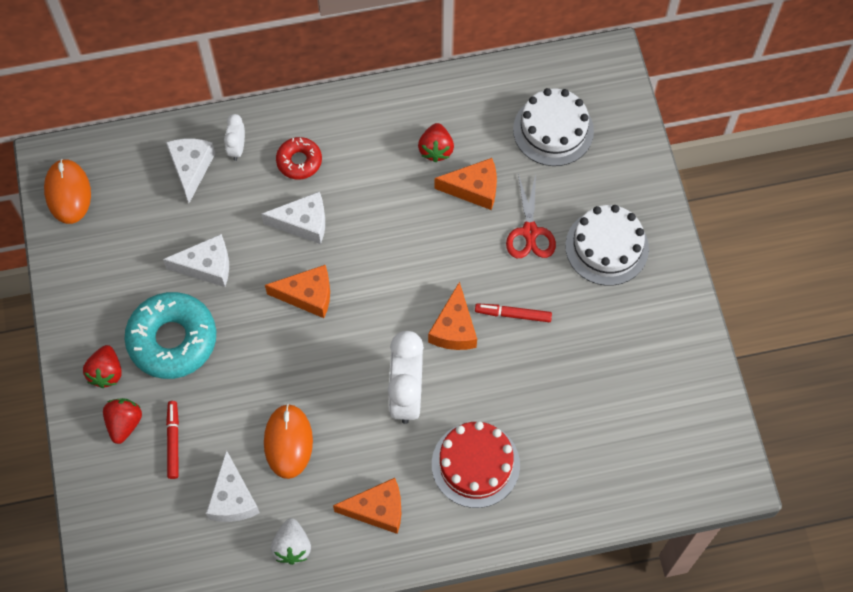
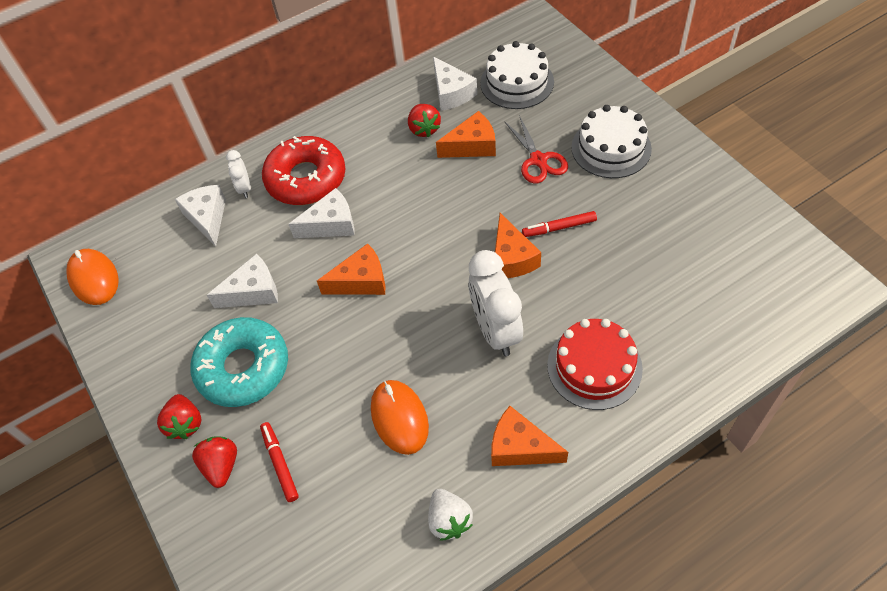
camera: 15 degrees left, 10 degrees down
white cheese [206,450,260,522] -> white cheese moved to [433,57,477,111]
red donut [276,137,322,180] -> red donut [262,136,346,205], size x1.87
orange cheese [333,478,401,534] -> orange cheese turned 135 degrees counterclockwise [491,406,568,466]

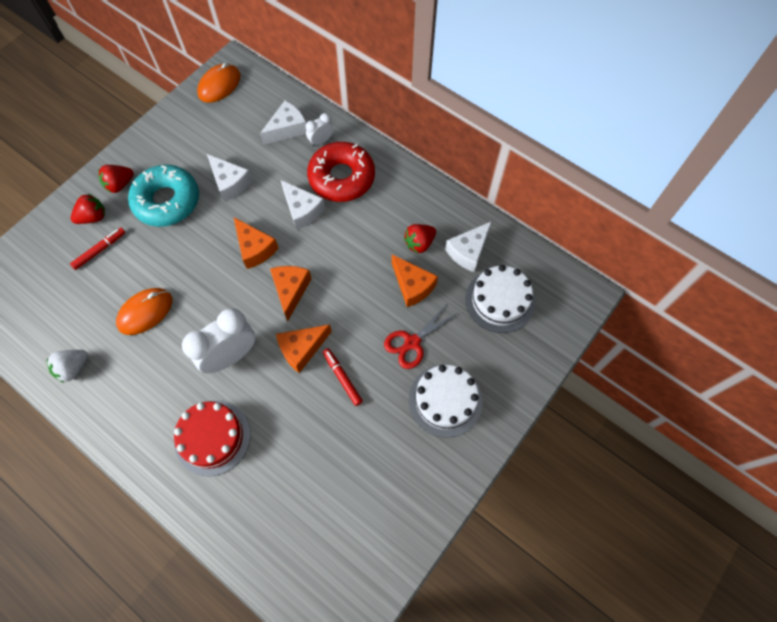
camera: 65 degrees right, 10 degrees up
orange cheese [491,406,568,466] -> orange cheese moved to [270,266,312,321]

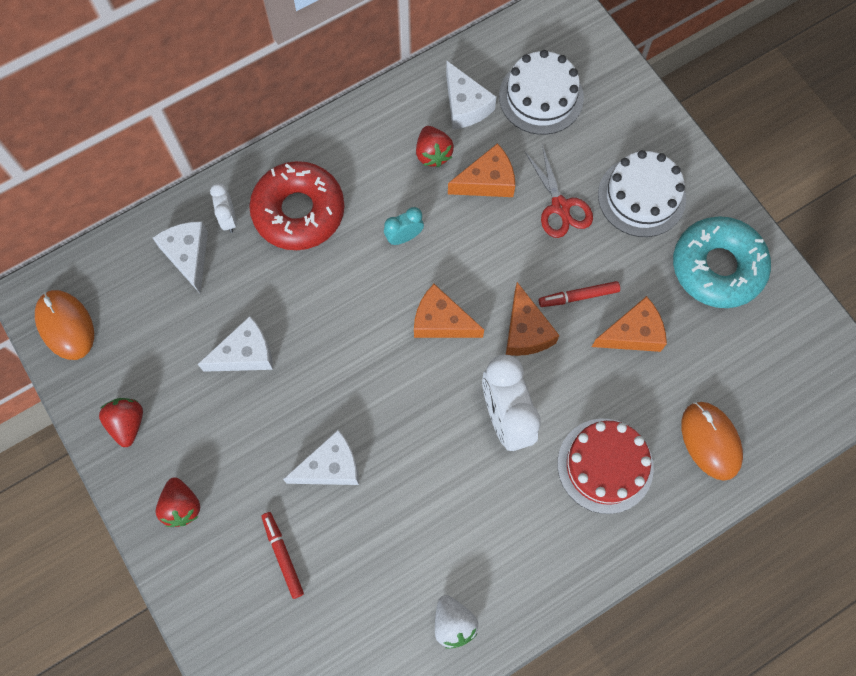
camera: 70 degrees left, 5 degrees up
red strawberry [71,194,105,224] -> red strawberry moved to [99,398,143,447]
orange mouse [116,288,172,335] -> orange mouse moved to [681,402,743,481]
turquoise donut [128,165,199,227] -> turquoise donut moved to [673,216,771,308]
orange cheese [234,218,278,269] -> orange cheese moved to [592,296,667,352]
white cheese [281,180,325,230] -> white cheese moved to [283,430,359,485]
none -> turquoise clock [384,207,424,245]

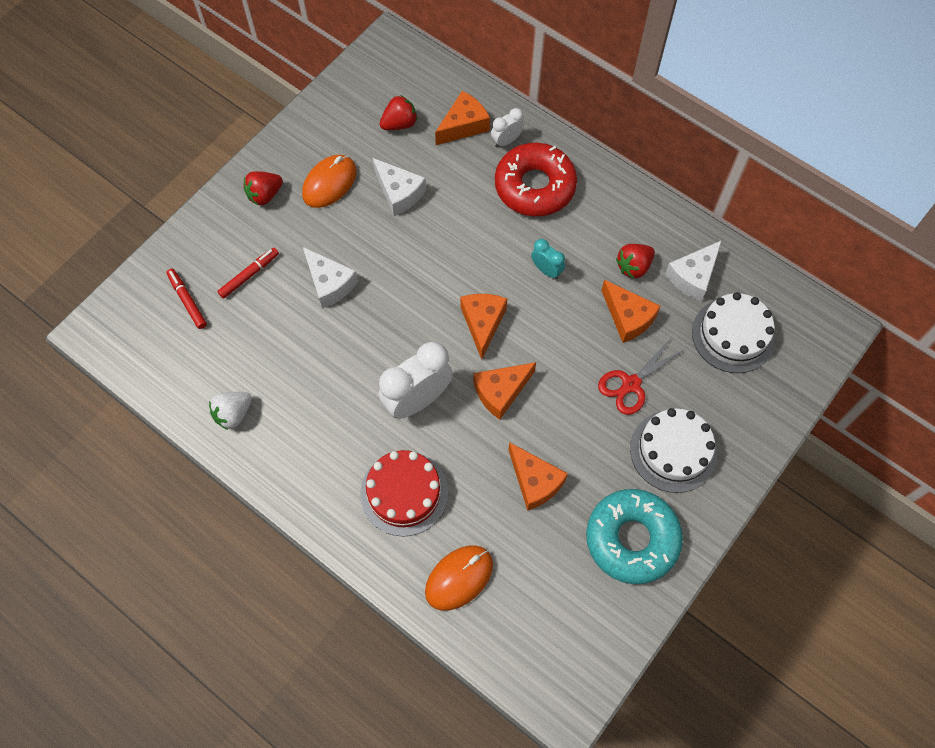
camera: 70 degrees right, 5 degrees down
orange mouse [35,290,94,360] -> orange mouse moved to [302,155,357,208]
red strawberry [99,398,143,447] -> red strawberry moved to [380,95,417,130]
white cheese [152,221,208,293] -> orange cheese [435,91,490,145]
red marker [539,281,620,307] -> red marker moved to [167,269,207,329]

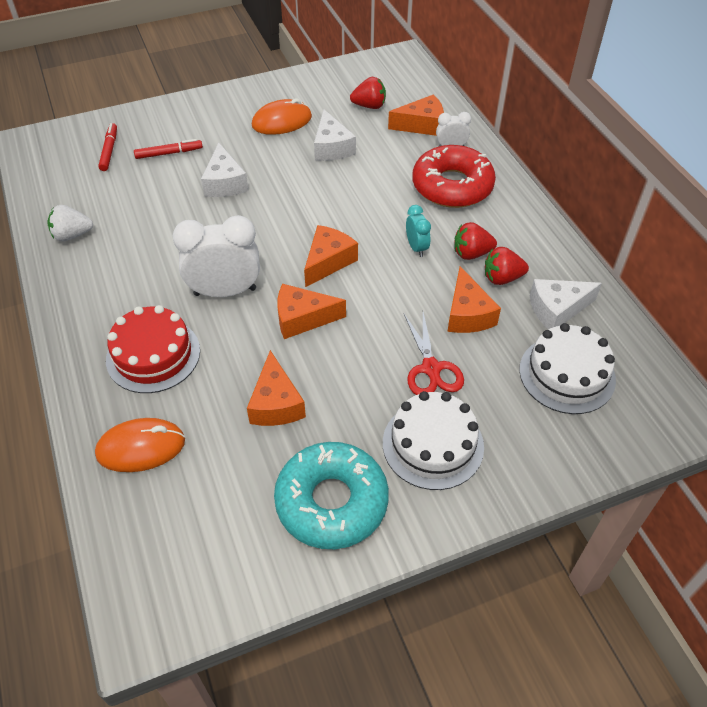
camera: 30 degrees right, 15 degrees down
red strawberry [244,171,283,205] -> red strawberry moved to [454,222,497,260]
red scissors [598,340,685,415] -> red scissors turned 90 degrees counterclockwise [404,312,464,395]

